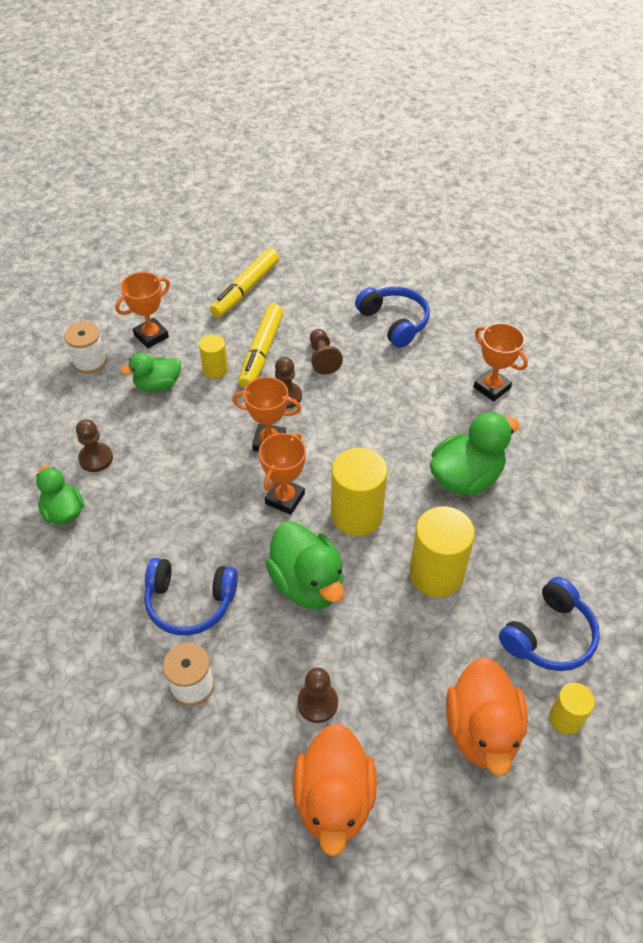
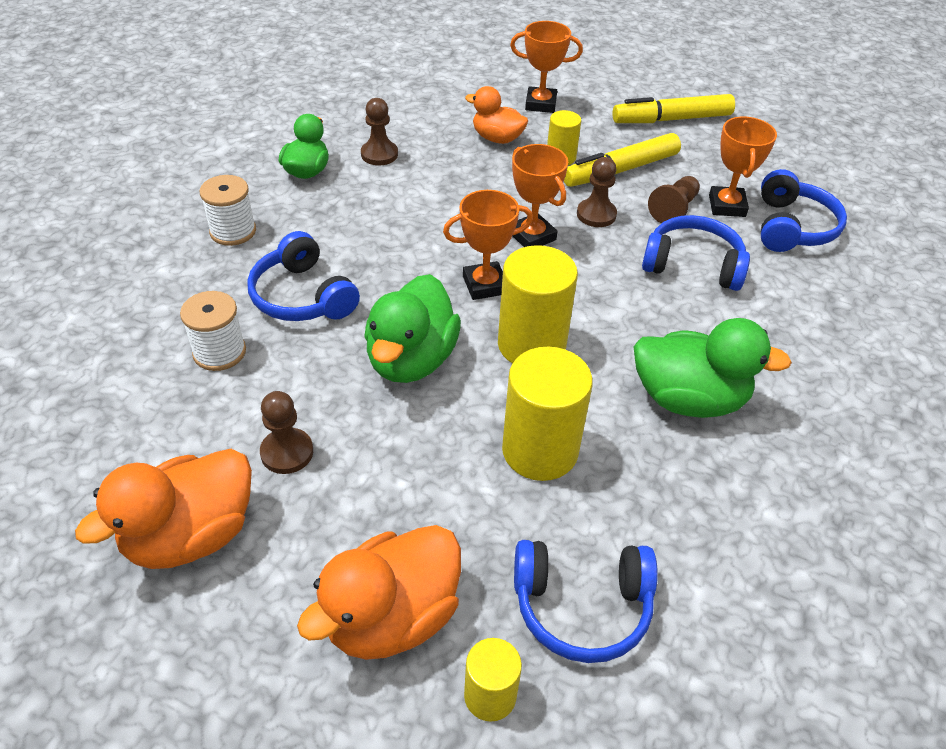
camera: 45 degrees right, 5 degrees down
white spool [64,322,107,374] -> white spool moved to [200,175,256,246]
green duck [121,353,181,392] -> orange duck [465,86,528,144]
orange trophy [474,323,528,402] -> orange trophy moved to [709,117,777,217]
none -> blue headphones [642,215,750,291]

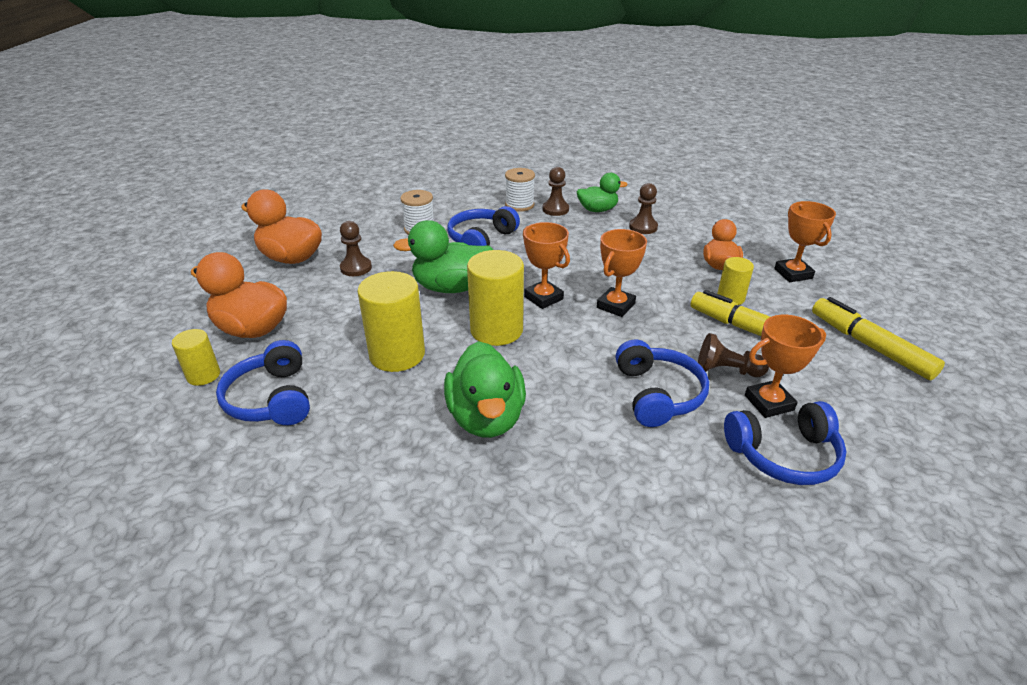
camera: 70 degrees right, 10 degrees down
brown pawn [577,157,617,227] -> brown pawn moved to [542,167,569,216]

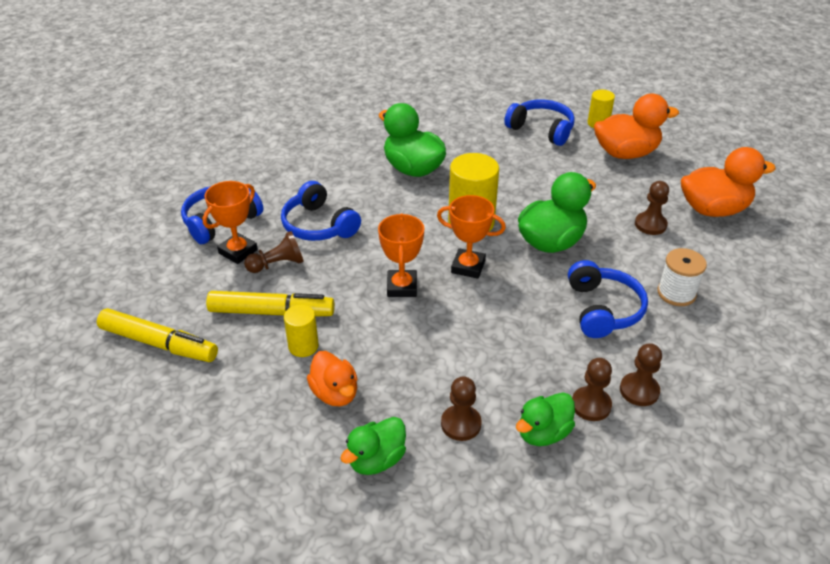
camera: 145 degrees right, 5 degrees up
yellow cylinder [357,271,425,372] -> none
white spool [505,168,535,212] -> brown pawn [620,343,662,406]
orange trophy [774,201,836,282] -> none
none -> green duck [340,417,406,475]

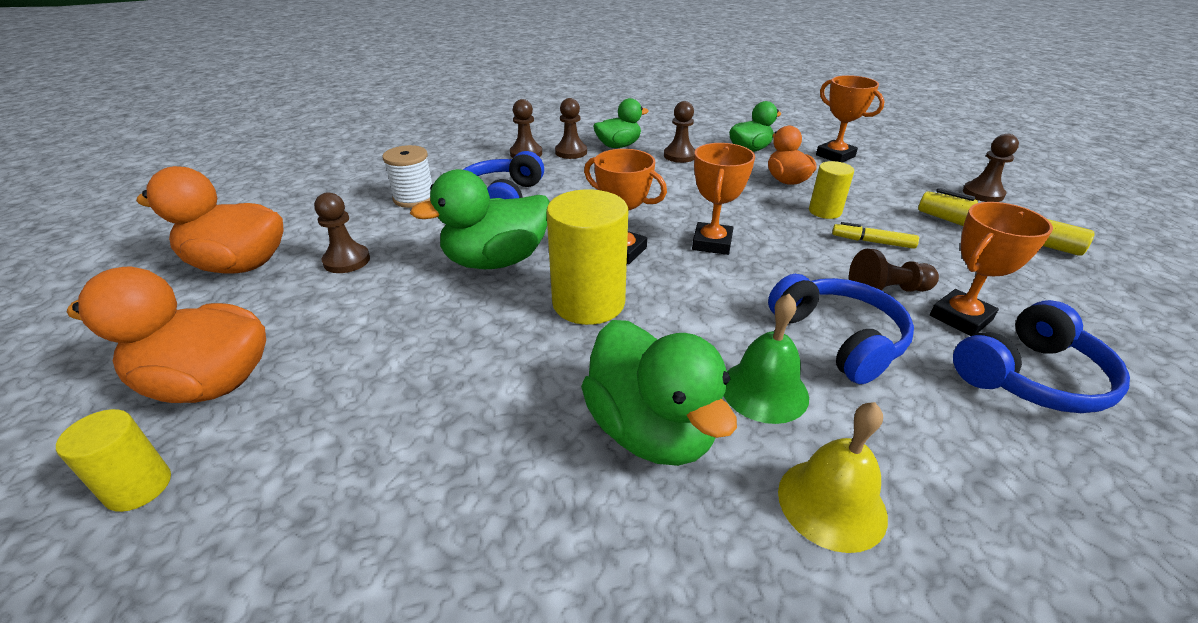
camera: 165 degrees left, 5 degrees down
yellow marker [206,291,335,317] -> yellow marker [832,222,919,249], size x0.52
blue headphones [504,99,575,146] -> none
none -> green bell [724,294,809,424]
none -> yellow bell [778,402,888,553]
none -> orange trophy [816,75,884,163]
none -> brown pawn [963,134,1019,202]

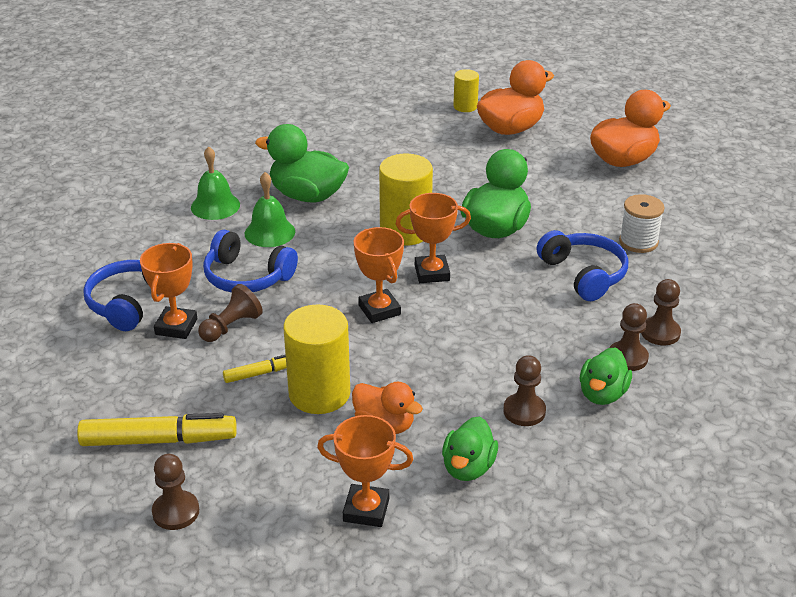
camera: 140 degrees right, 0 degrees up
brown pawn [314,192,370,273] -> none
yellow bell [778,402,888,553] -> green bell [191,146,240,220]
yellow cylinder [809,161,854,219] -> yellow cylinder [283,305,350,414], size x1.81

